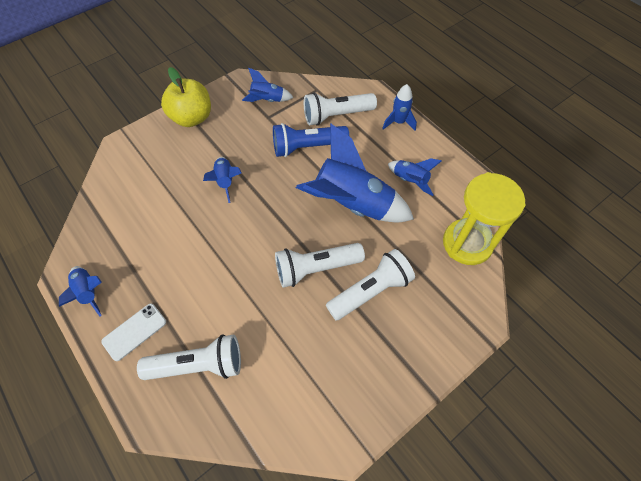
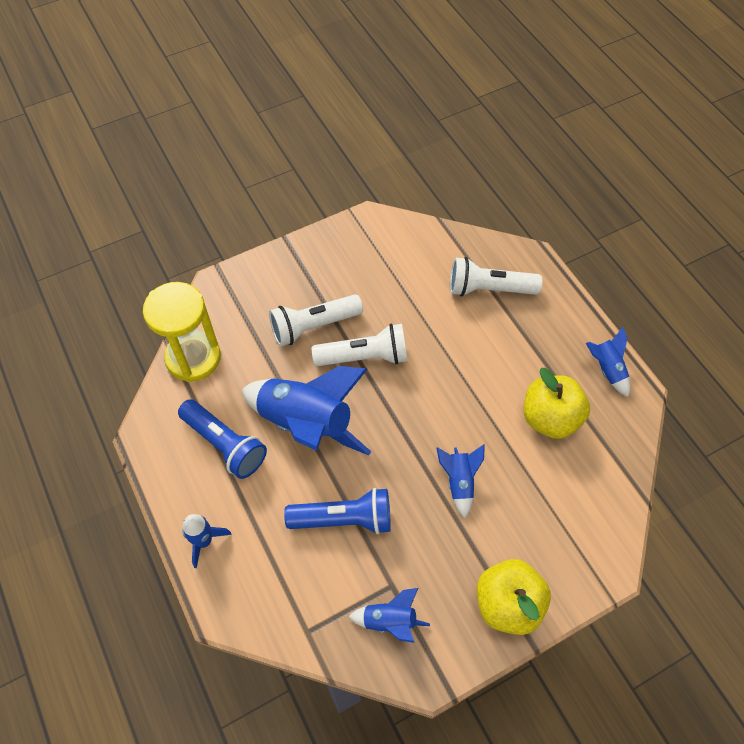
camera: 170 degrees left, 0 degrees up
white phone [101,304,166,361] -> none
white flashlight [304,93,377,126] -> none
blue rocket [388,158,442,196] -> blue flashlight [178,399,267,479]
none -> yellow apple [524,368,590,439]

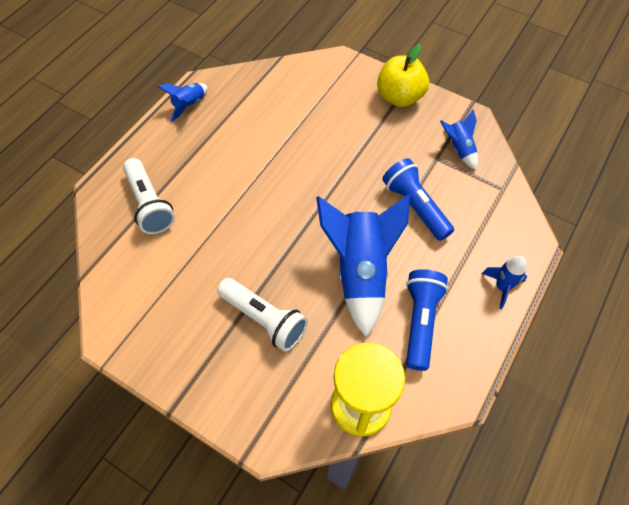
camera: 120 degrees left, 0 degrees up
white flashlight [312,324,407,366] -> none
blue rocket [437,444,485,518] -> none
yellow apple [524,368,590,439] -> none

